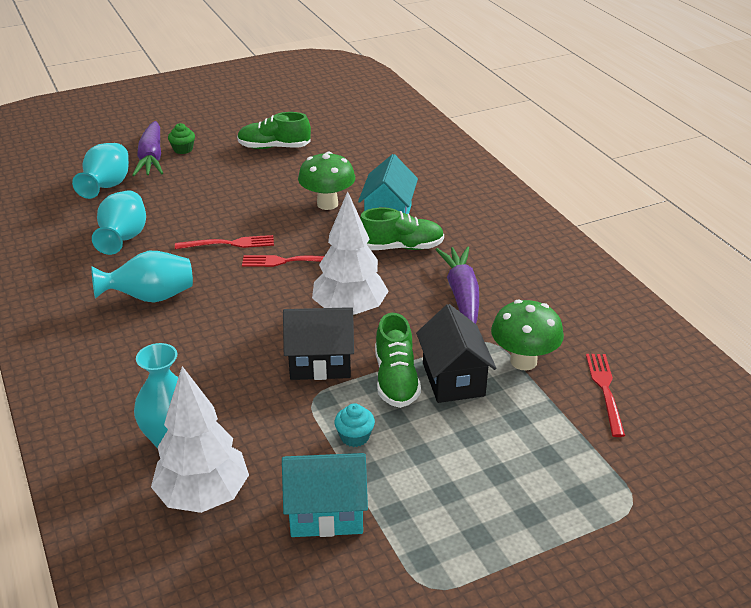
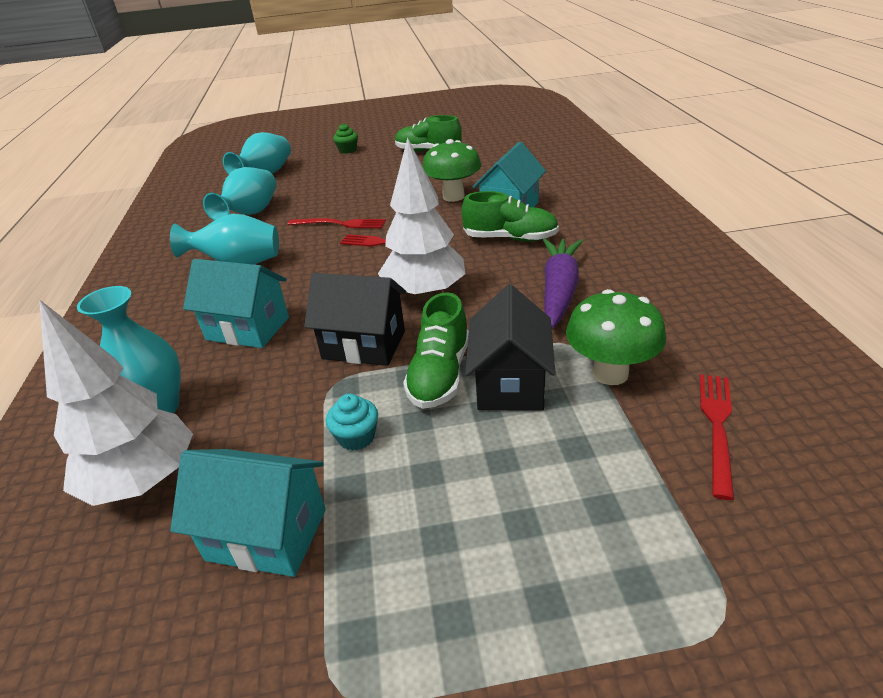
camera: 20 degrees right, 0 degrees up
purple carrot [132,121,163,176] -> none
none -> turquoise house [183,259,289,348]

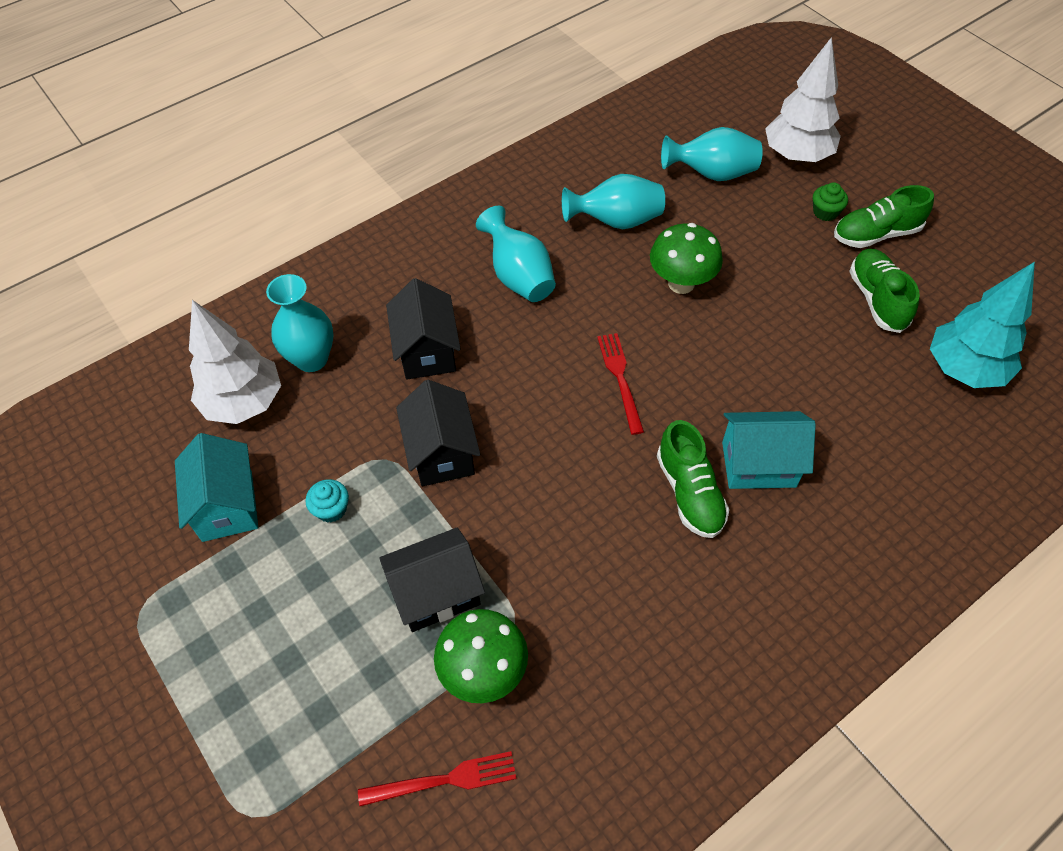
camera: 60 degrees right, 20 degrees up
turquoise house [183,259,289,348] -> black house [386,278,461,380]
red fork [288,218,386,228] -> none
white tree [378,137,466,301] -> white tree moved to [765,37,841,162]
green shoe [403,292,469,409] -> green shoe moved to [834,185,934,248]
green mushroom [423,139,481,202] -> green mushroom moved to [650,223,723,294]
purple carrot [543,239,583,328] -> none
none -> turquoise tree [930,262,1035,388]

